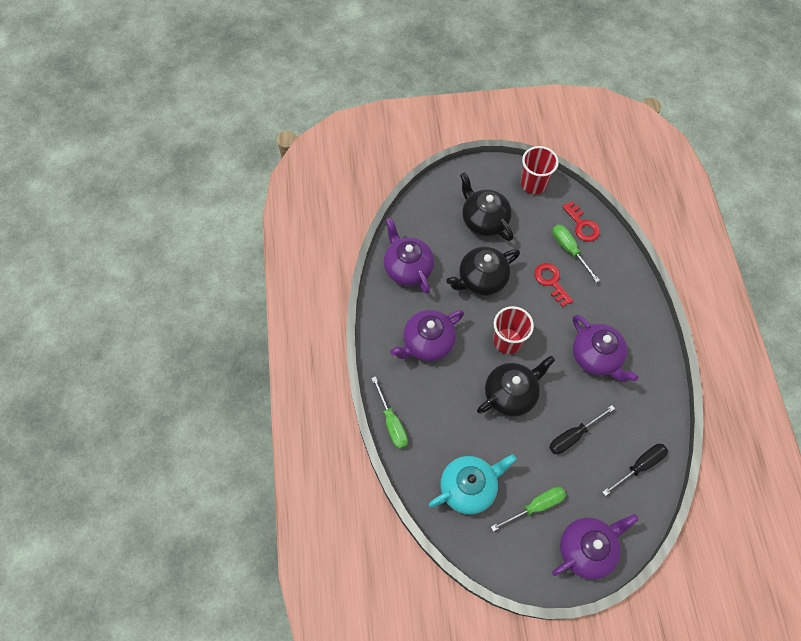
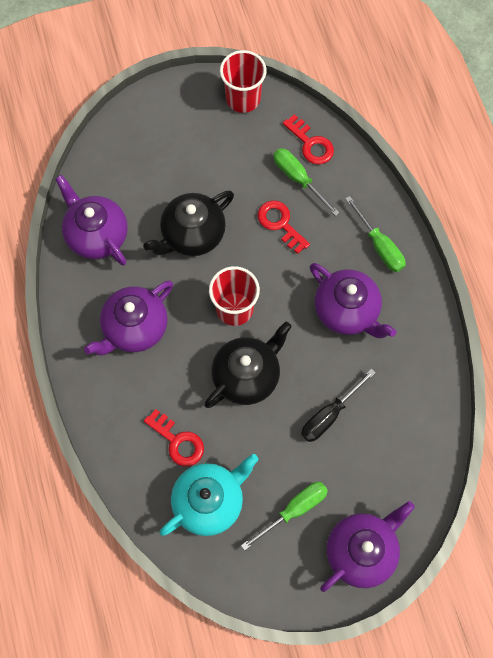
camera: 10 degrees left, 5 degrees up
green screwdriver [371,376,408,449] -> green screwdriver moved to [345,196,406,272]
black teapot [460,172,513,241] -> none
black screwdriver [602,444,668,496] -> none
none -> red key [144,409,204,466]

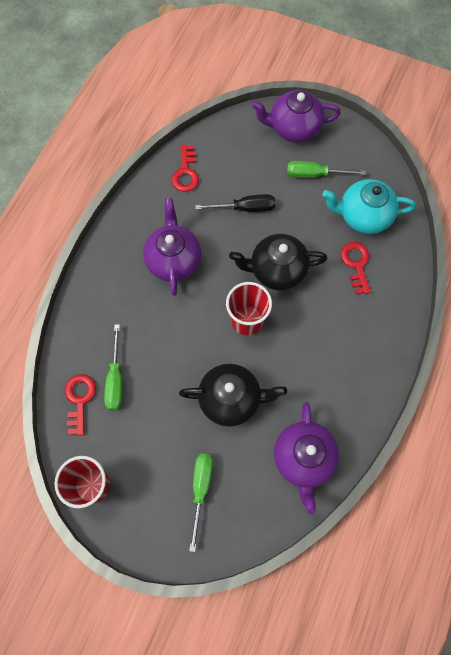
camera: 140 degrees left, 0 degrees up
purple teapot [84,280,173,356] -> none
red key [258,200,310,254] -> red key moved to [172,145,199,192]
green screwdriver [345,196,406,272] -> green screwdriver moved to [189,454,213,552]

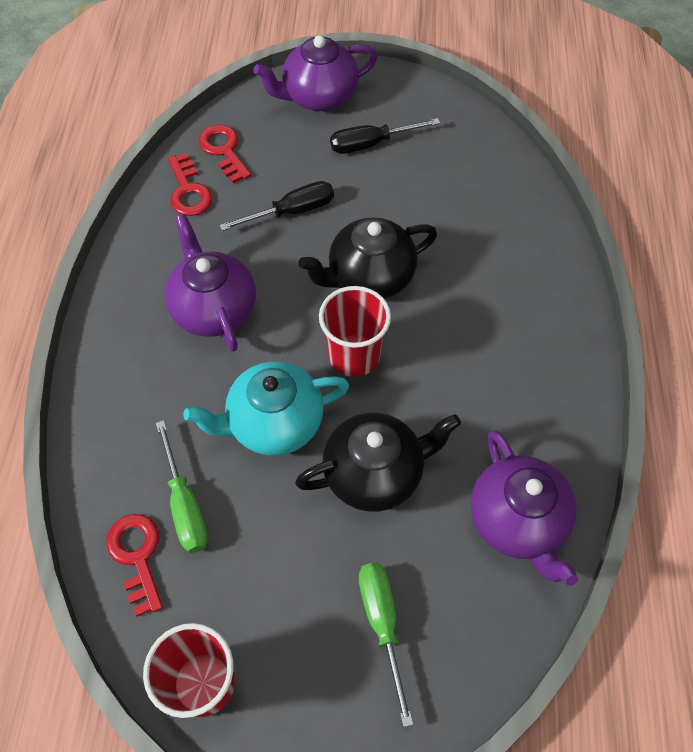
camera: 20 degrees left, 10 degrees down
green screwdriver [287,161,366,178] -> black screwdriver [330,118,440,154]
turquoise teapot [323,179,416,234] -> turquoise teapot moved to [183,361,349,456]
red key [341,242,371,295] -> red key moved to [198,125,251,183]

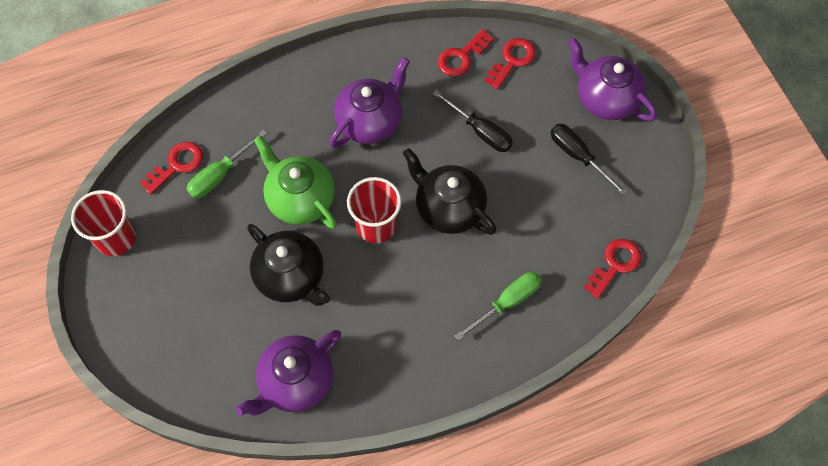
camera: 65 degrees right, 5 degrees up
turquoise teapot [183,361,349,456] -> green teapot [254,135,337,229]
green screwdriver [359,563,413,727] -> green screwdriver moved to [455,272,542,341]
none -> red key [584,239,642,299]

